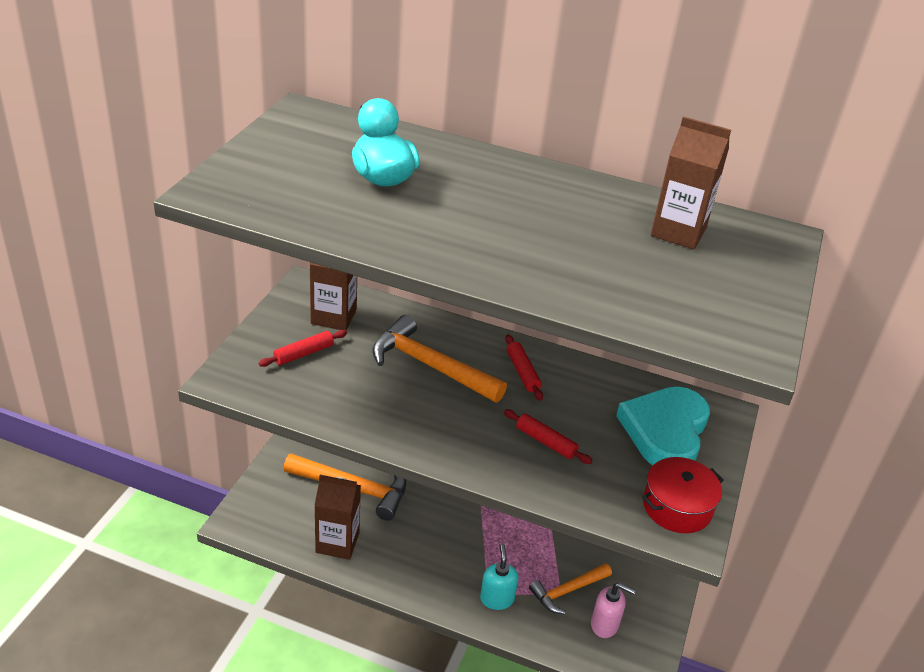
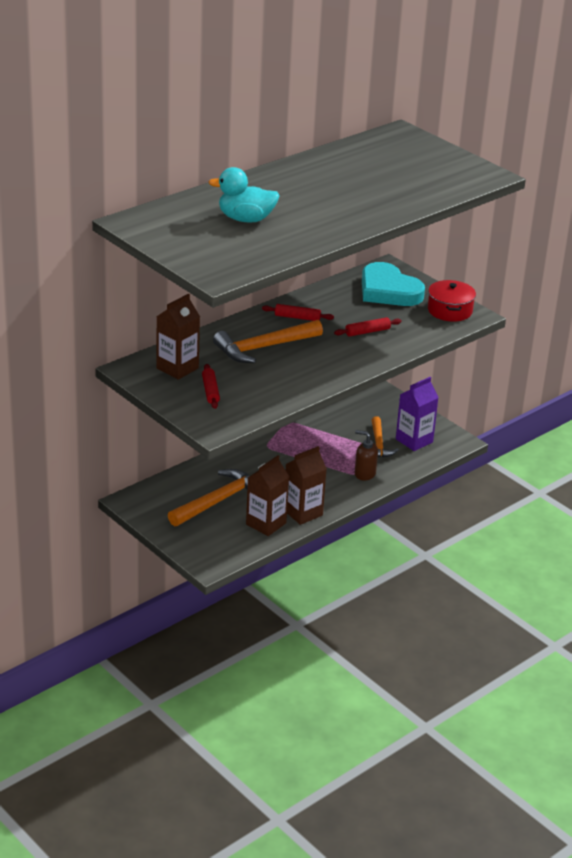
camera: 60 degrees left, 5 degrees down
turquoise soap dispenser [480,543,519,610] -> brown soap dispenser [355,430,378,481]
pink soap dispenser [591,583,635,638] -> purple carton [396,377,439,451]
brown carton [651,116,731,250] -> brown carton moved to [286,446,327,525]

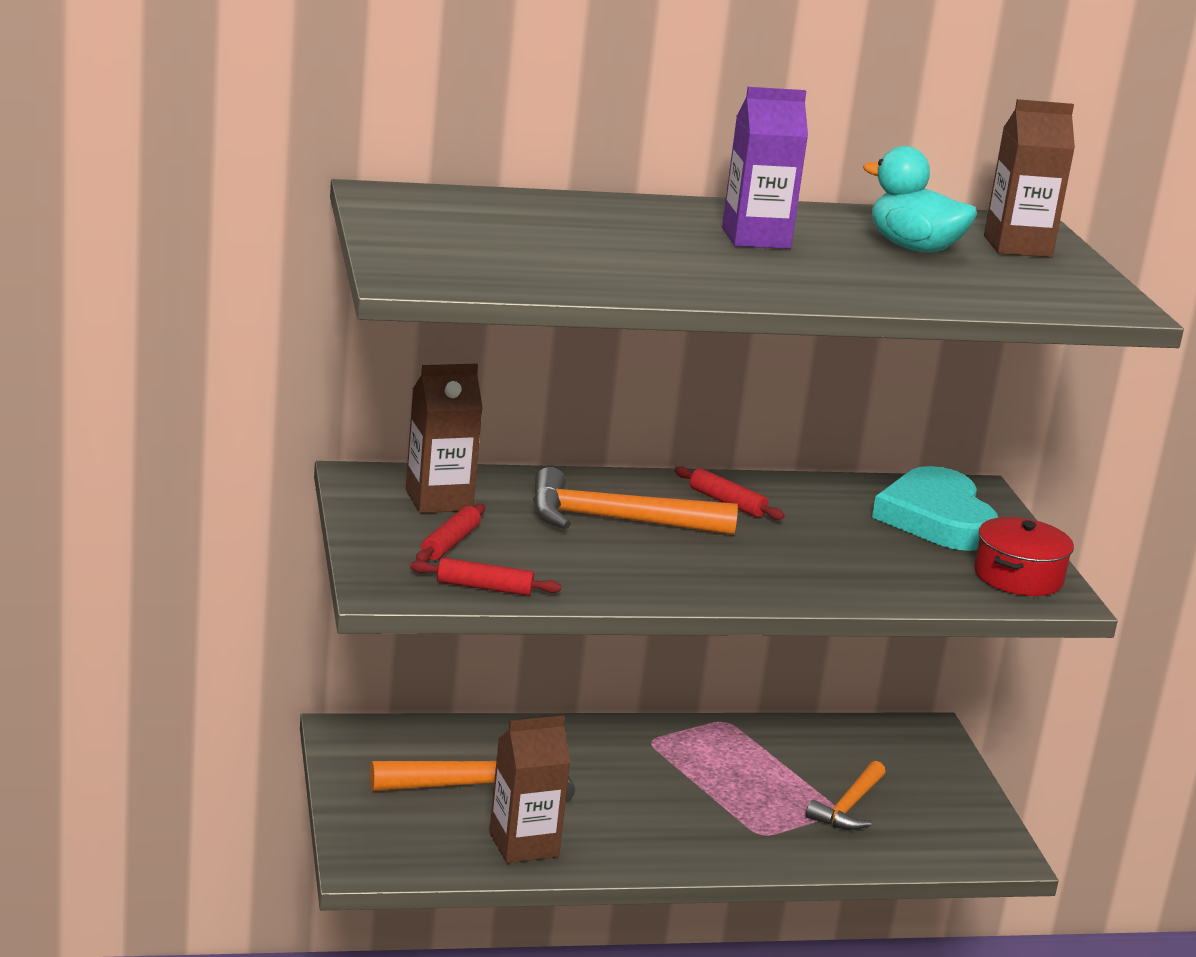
camera: 30 degrees right, 10 degrees down
turquoise duck [209,167,280,222] -> turquoise duck moved to [863,146,977,252]
brown carton [286,446,327,525] -> brown carton moved to [984,99,1075,257]
red rolling pin [334,317,402,337] -> red rolling pin moved to [410,558,562,596]
brown soap dispenser [355,430,378,481] -> none
purple carton [396,377,439,451] -> purple carton moved to [722,87,808,249]

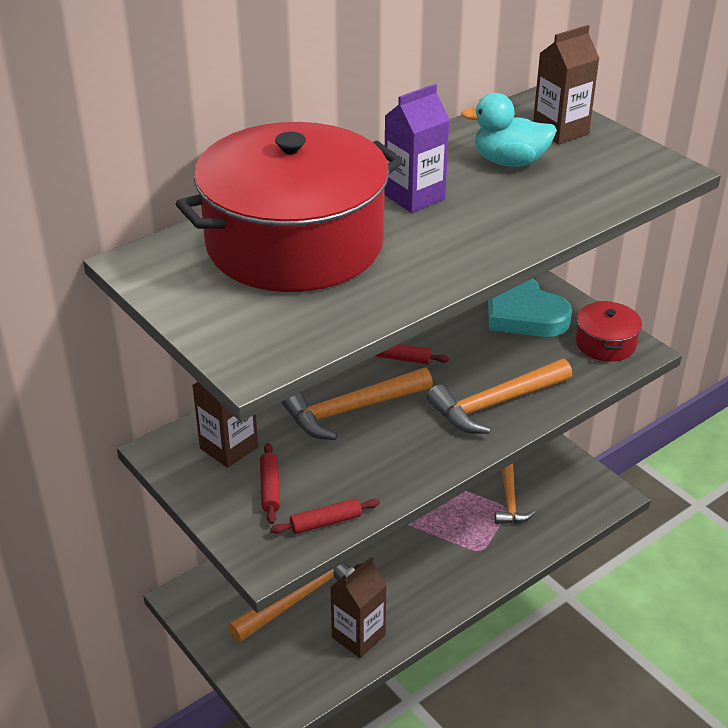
camera: 25 degrees left, 15 degrees up
none -> red pot [176,122,403,292]
none -> orange hammer [427,359,572,434]

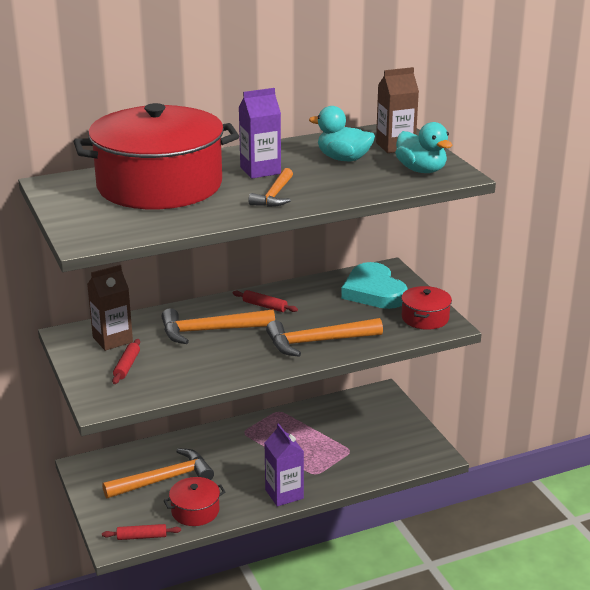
camera: 15 degrees right, 10 degrees down
red rolling pin [270,498,380,534] -> red rolling pin moved to [102,524,181,540]
brown carton [330,557,387,658] -> red pot [164,477,225,526]
orange hammer [495,463,536,524] -> orange hammer moved to [249,168,293,207]
none -> purple carton [265,423,304,506]
none -> turquoise duck [395,122,453,173]

